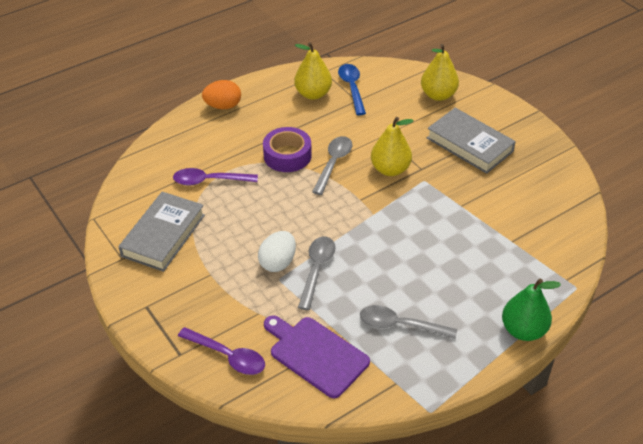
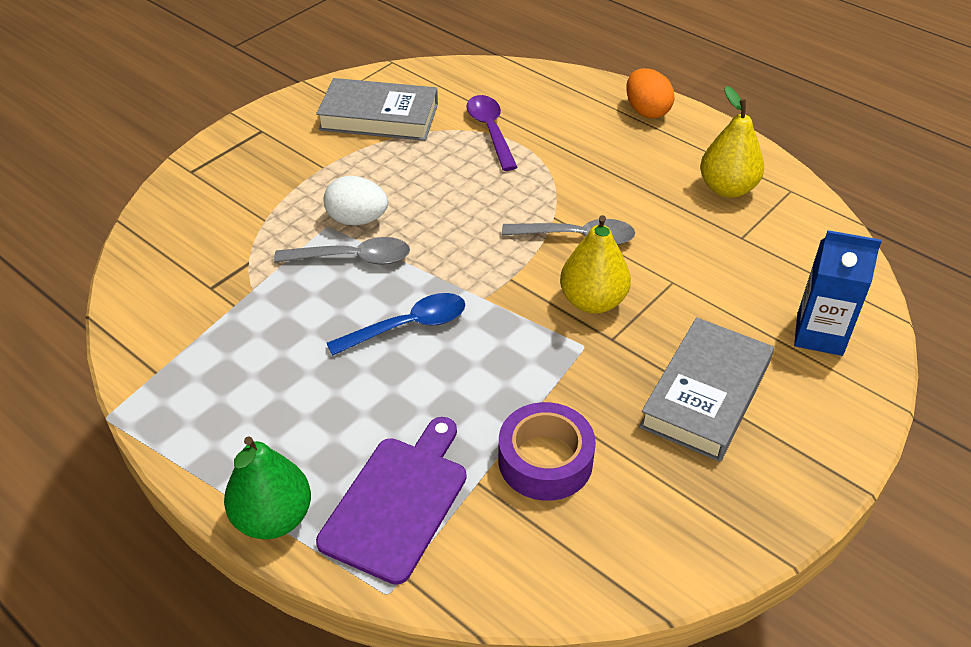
camera: 75 degrees right, 0 degrees up
purple spoon [178,327,265,375] -> none
purple tape [263,127,312,172] -> purple tape moved to [498,402,596,501]
purple cutting board [264,315,370,398] -> purple cutting board moved to [316,417,467,585]
blue spoon [338,64,366,115] -> blue spoon moved to [327,293,465,356]
grey spoon [360,305,457,339] -> none
yellow pear [421,44,459,101] -> blue carton [794,230,882,356]

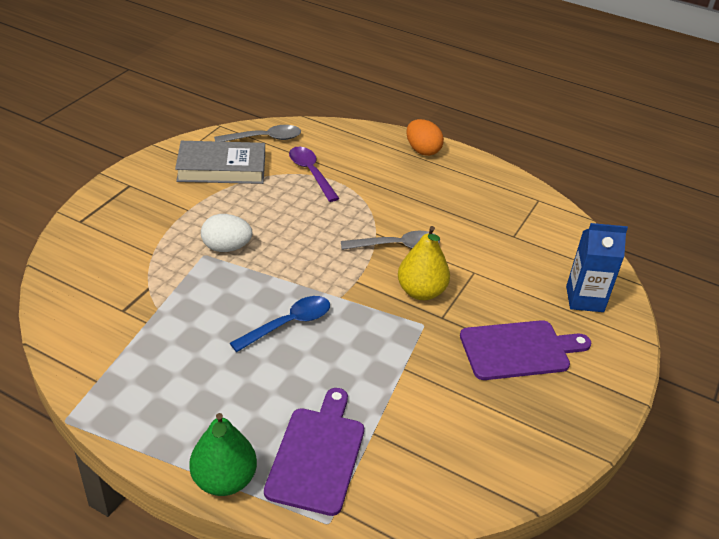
camera: 15 degrees left, 5 degrees down
grey spoon [274,237,410,265] -> grey spoon moved to [214,125,301,142]
purple tape [498,402,596,501] -> none
grey book [639,317,774,462] -> purple cutting board [460,320,591,380]
yellow pear [700,86,764,198] -> none

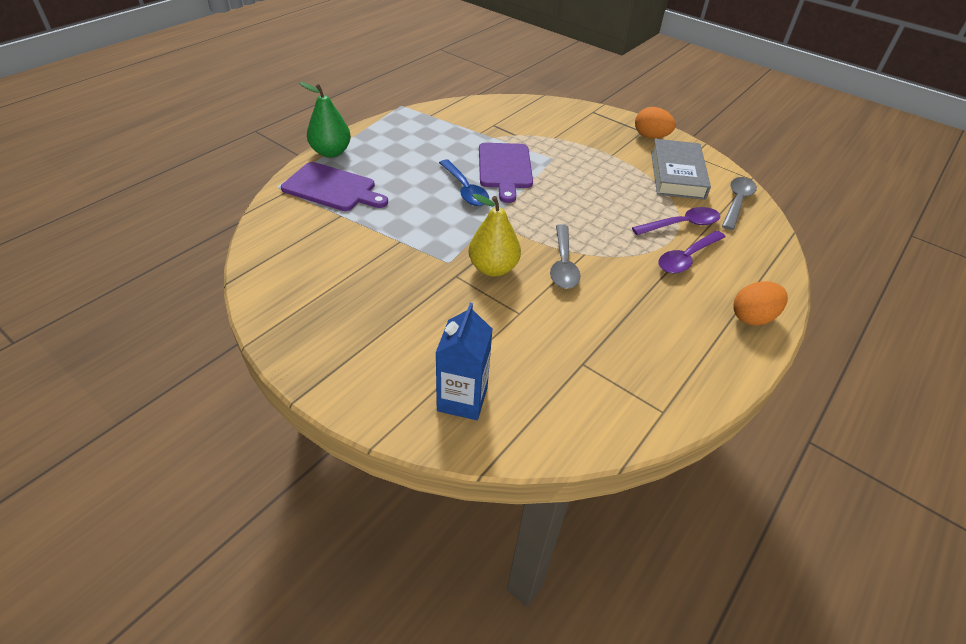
camera: 100 degrees right, 5 degrees up
white egg [201,214,252,252] -> none
grey spoon [214,125,301,142] -> grey spoon turned 150 degrees counterclockwise [722,177,757,230]
purple cutting board [460,320,591,380] -> purple cutting board moved to [479,143,533,203]
none -> orange egg [635,107,676,139]
none -> purple spoon [658,231,725,274]

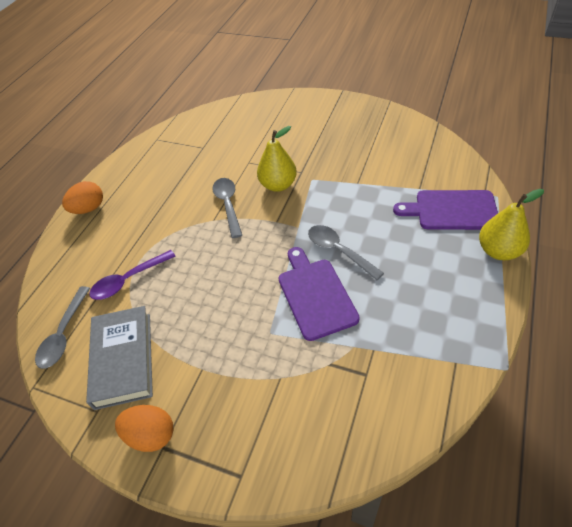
camera: 170 degrees right, 5 degrees up
green pear [300,82,351,158] -> yellow pear [479,189,544,260]
blue carton [436,303,493,420] -> none
blue spoon [439,159,489,206] -> grey spoon [308,225,384,280]
purple spoon [658,231,725,274] -> none

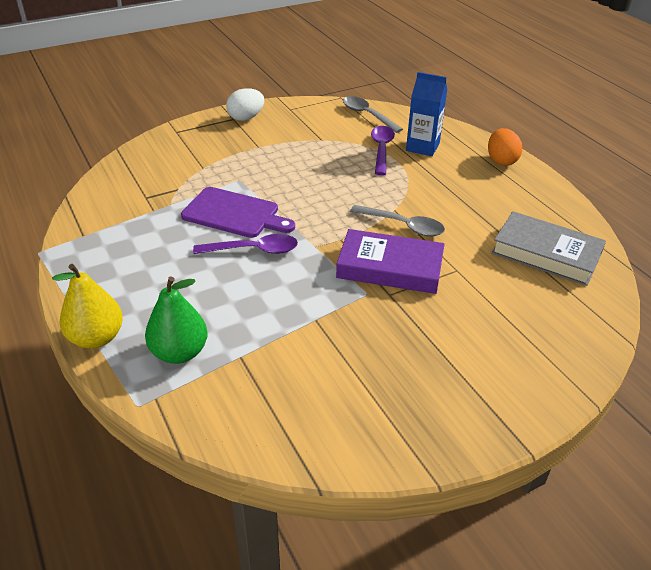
camera: 125 degrees right, 10 degrees down
grey book [86,306,153,410] -> grey book moved to [491,211,606,286]
orange egg [115,405,173,452] -> white egg [226,88,264,121]
yellow pear [257,126,297,192] -> purple book [336,229,445,294]
grey spoon [308,225,384,280] -> purple spoon [193,234,298,254]
purple cutting board [393,190,498,230] -> green pear [145,277,208,364]
none -> blue carton [406,72,447,156]

